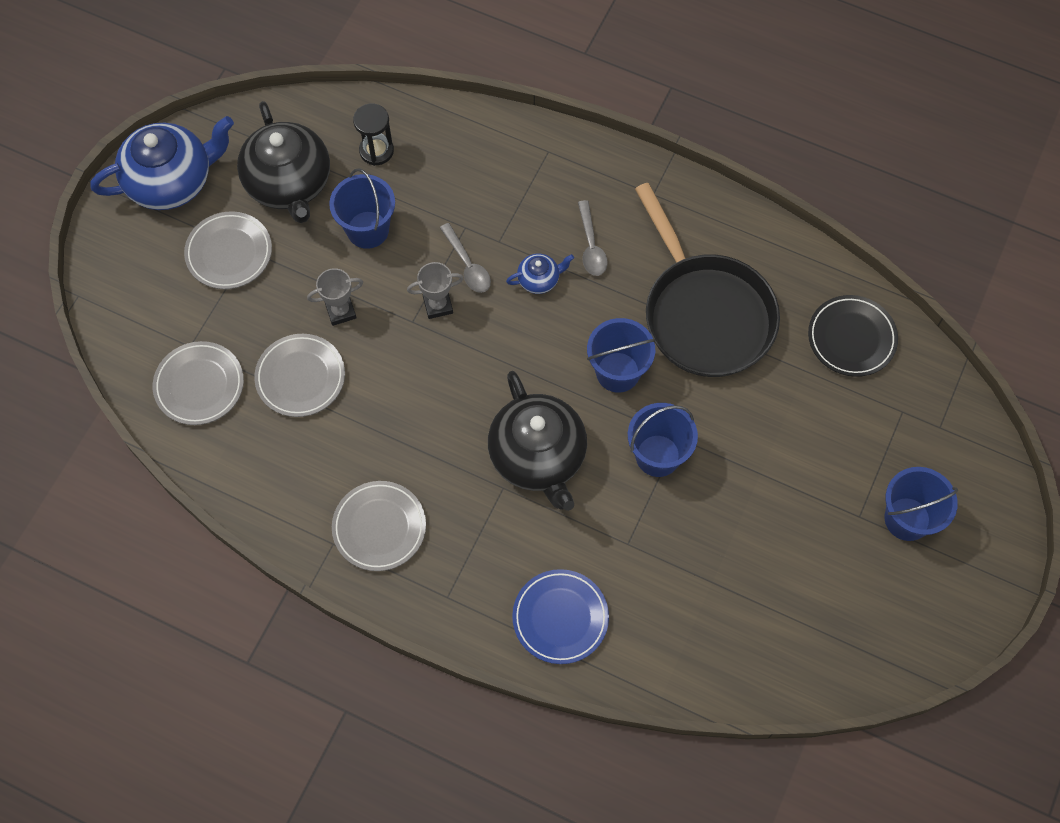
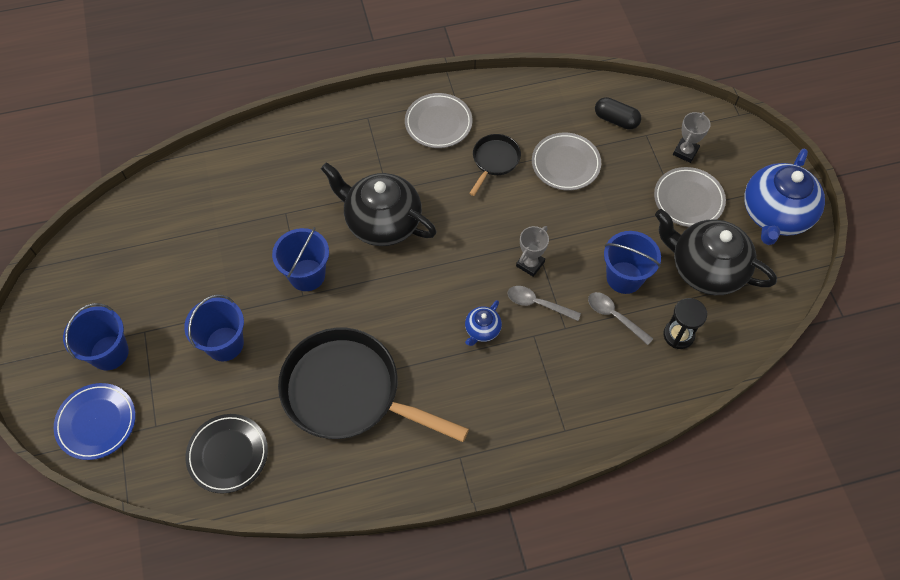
camera: 140 degrees right, 5 degrees down
grey plate [153,341,244,425] -> black capsule [595,97,641,130]
grey trophy [307,268,363,326] -> grey trophy moved to [673,112,711,163]
blue plate [512,569,609,664] -> blue plate moved to [54,383,136,460]
grey spoon [578,200,608,276] -> grey spoon moved to [588,292,653,345]
blue bucket [587,318,656,393] -> blue bucket moved to [184,294,244,361]
none -> black pan [469,134,521,196]

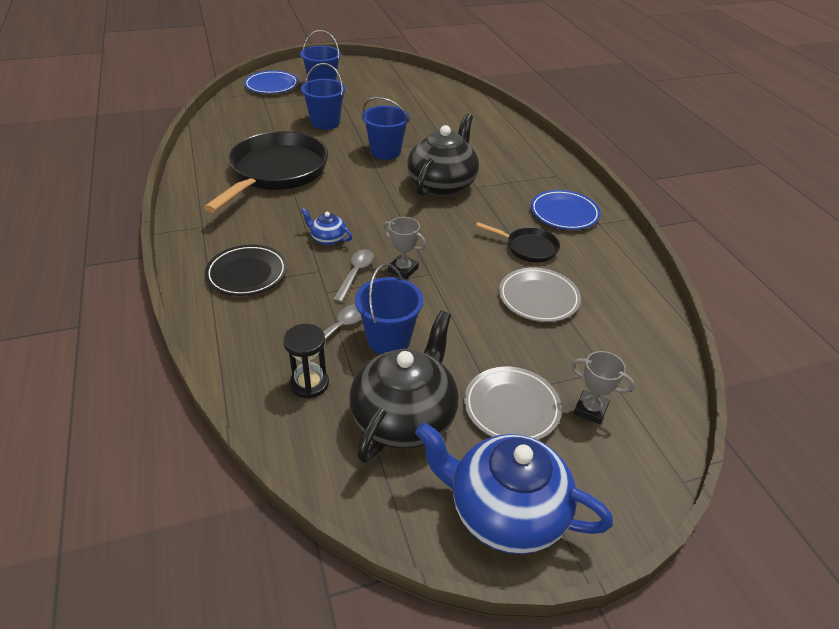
camera: 85 degrees right, 20 degrees down
black plate [185,414,268,493] -> black plate moved to [205,244,287,296]
grey plate [405,93,473,148] -> blue plate [531,190,601,230]
black capsule [595,97,641,130] -> none

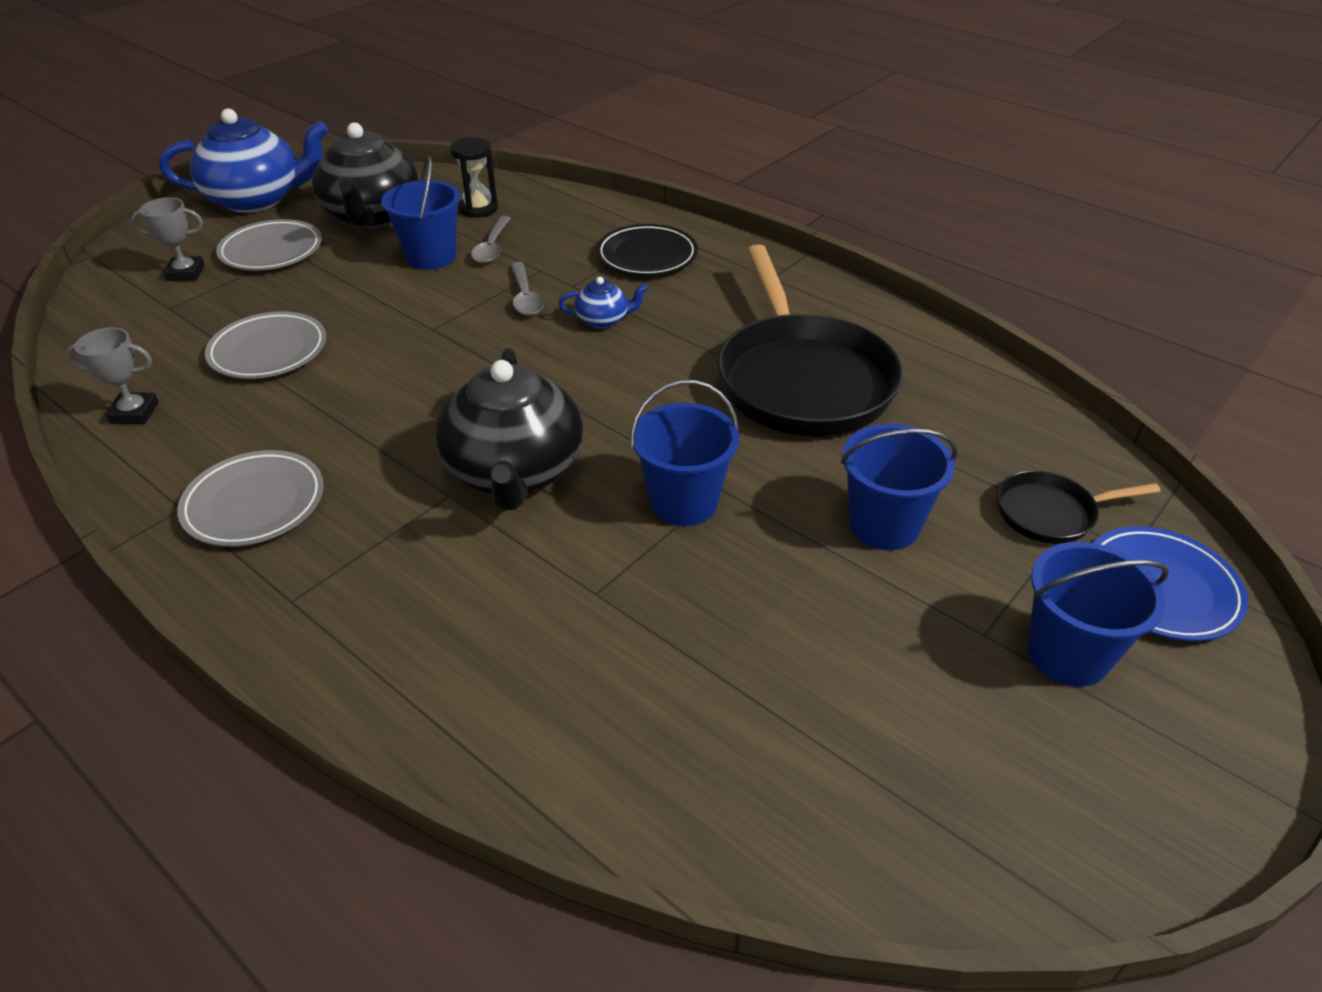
camera: 150 degrees right, 0 degrees up
grey trophy [382,217,426,279] -> grey trophy moved to [66,327,159,424]
black pan [476,222,560,262] -> black pan moved to [997,470,1160,544]
blue plate [531,190,601,230] -> grey plate [177,450,324,547]

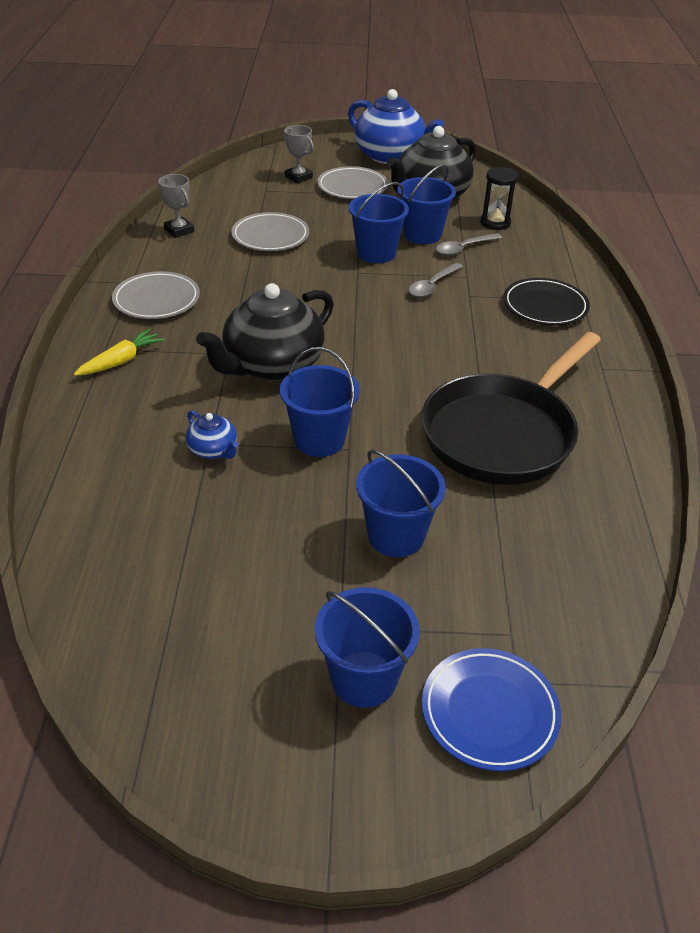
camera: 50 degrees right, 0 degrees up
blue teapot [558,277,648,328] -> blue teapot moved to [186,411,239,459]
black pan [997,470,1160,544] -> none
none -> yellow carrot [74,329,165,376]
none -> blue bucket [349,182,409,263]

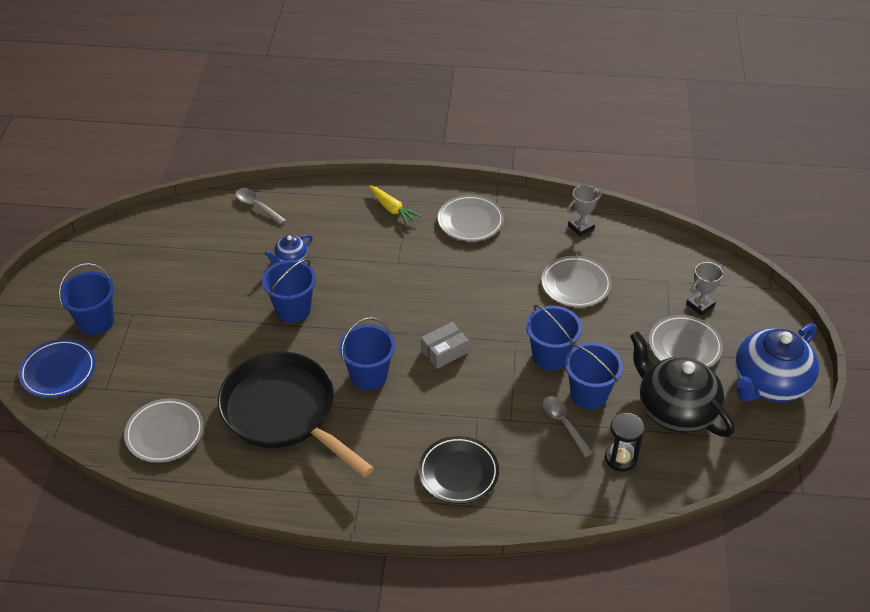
camera: 95 degrees right, 5 degrees up
black teapot [196,283,334,381] -> none
blue bucket [356,449,446,557] -> blue bucket moved to [339,317,395,390]
grey spoon [409,263,463,297] -> grey spoon moved to [235,188,286,225]
none -> grey plate [124,398,204,463]
none -> grey box [421,322,469,369]

